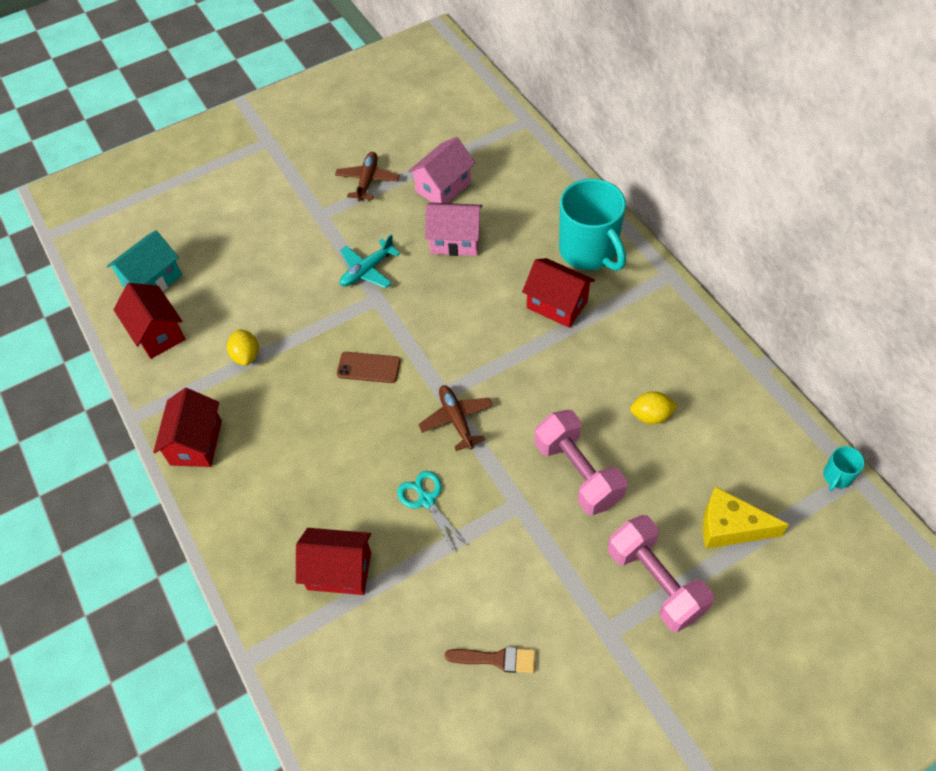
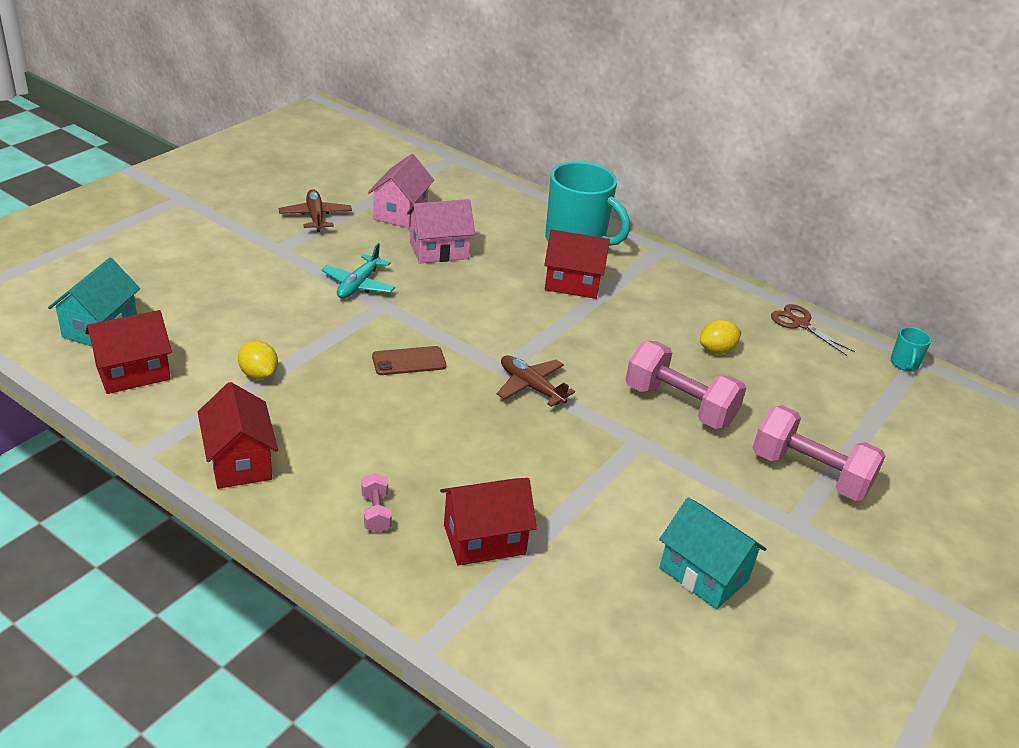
camera: 30 degrees left, 20 degrees down
red house [113,283,186,359] -> red house turned 60 degrees counterclockwise [85,310,172,394]
turquoise scissors [397,471,467,551] -> none
brown brush [445,647,535,673] -> turquoise house [659,497,767,609]
yellow cheese [703,487,789,549] -> none
none -> pink dumbbell [361,473,392,533]
none -> brown scissors [771,304,855,356]

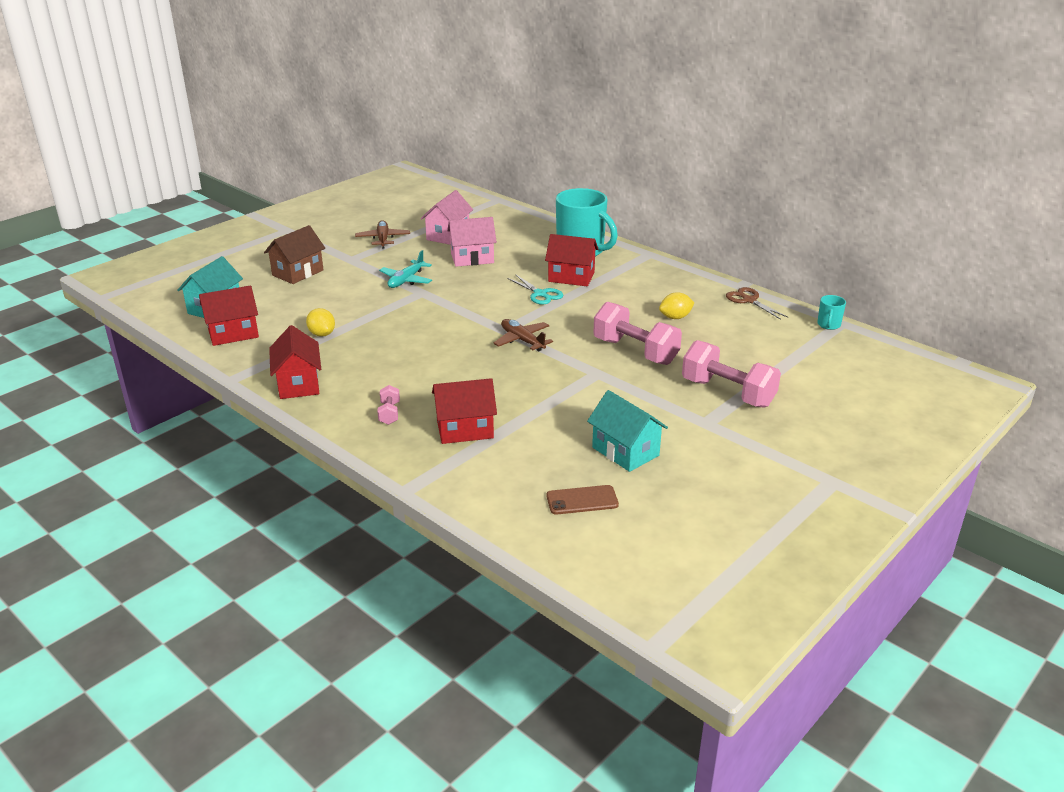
camera: 10 degrees right, 5 degrees down
brown phone [372,346,446,375] -> brown phone moved to [547,485,619,515]
none -> brown house [264,225,325,284]
none -> turquoise scissors [507,274,563,305]

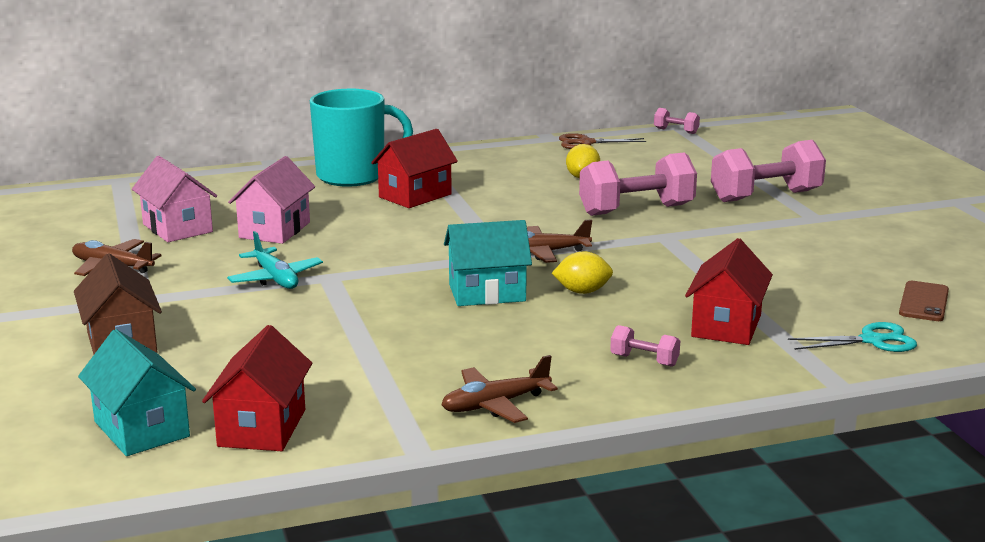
camera: 60 degrees left, 10 degrees down
red house [269,325,321,399] -> brown plane [441,355,558,423]
yellow lemon [306,308,335,337] -> yellow lemon moved to [552,251,613,294]
turquoise scissors [507,274,563,305] -> turquoise scissors moved to [788,322,917,352]
turquoise house [587,390,668,472] -> turquoise house moved to [444,220,532,306]
turquoise mug [817,295,846,330] -> pink dumbbell [654,108,700,134]

